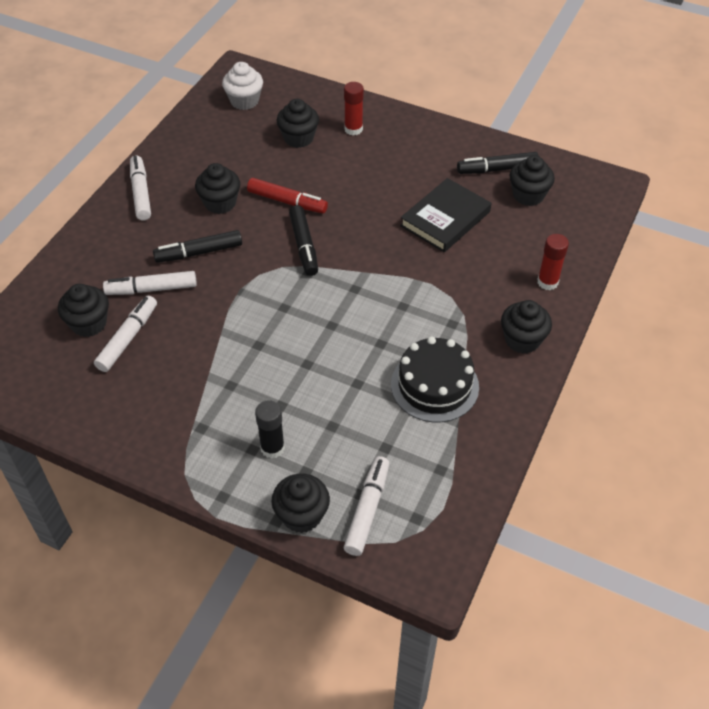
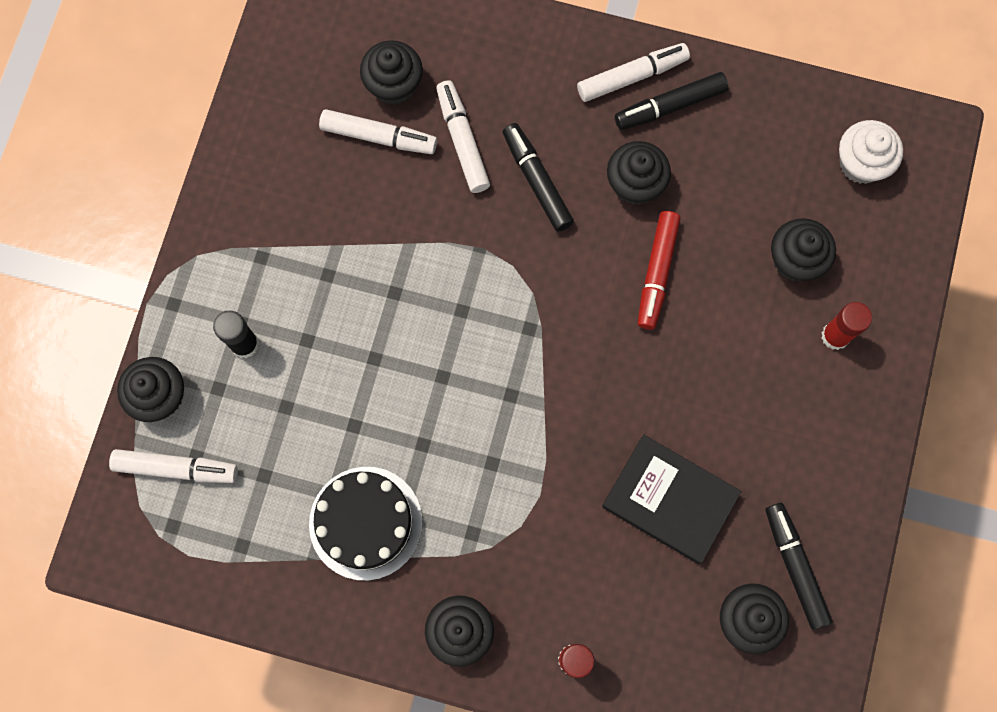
camera: 80 degrees right, 25 degrees up
black marker [289,205,318,276] -> black marker moved to [615,72,728,130]

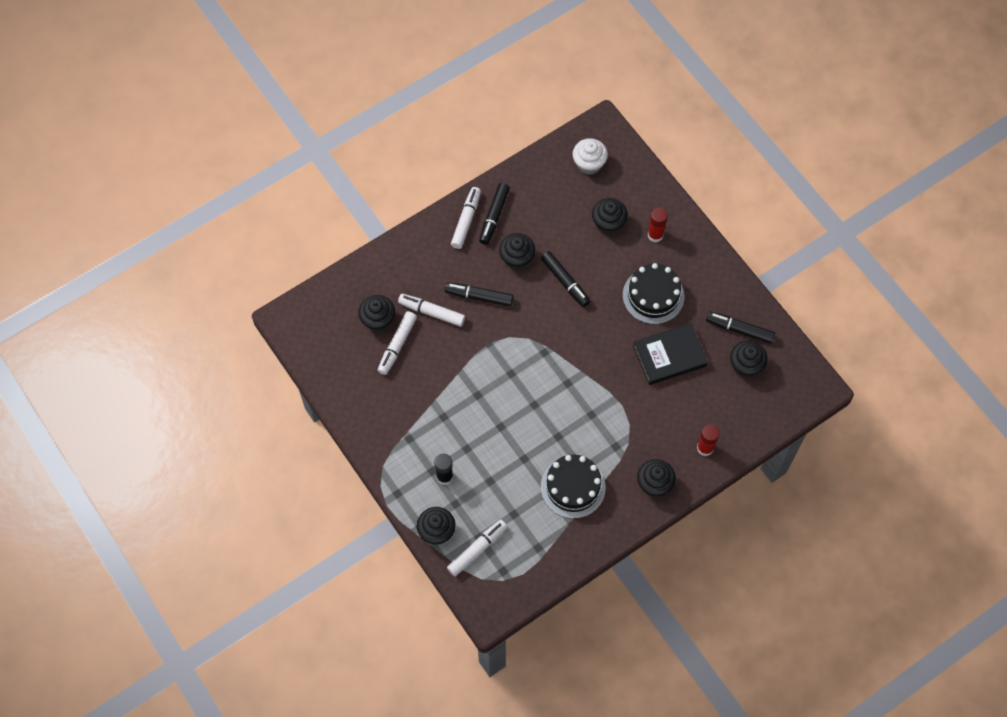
camera: 50 degrees left, 10 degrees down
white marker [319,109,437,154] -> white marker turned 150 degrees clockwise [377,311,417,375]
red marker [638,211,681,330] -> black marker [541,251,590,307]
none -> black cake [623,263,684,324]

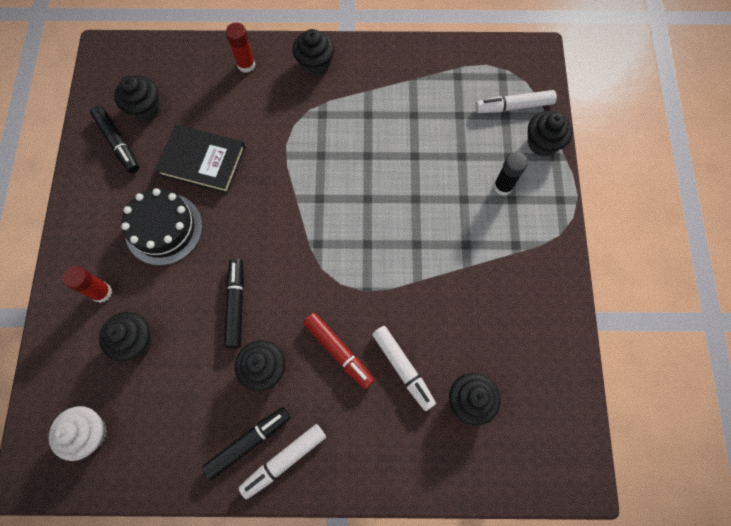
camera: 145 degrees left, 5 degrees up
white marker [377,311,417,375] -> none
black marker [444,282,513,306] -> red marker [303,313,374,389]
black cake [541,455,606,519] -> none

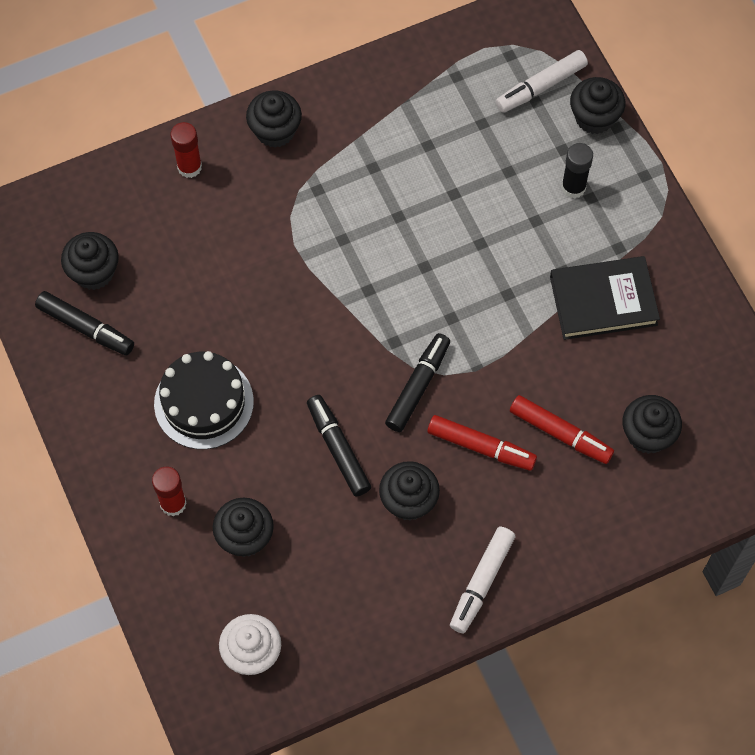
camera: 25 degrees left, 5 degrees down
black book [155,124,246,194] -> black book moved to [550,256,660,340]
black marker [202,407,291,480] -> black marker moved to [385,333,450,432]
white marker [372,326,436,411] -> red marker [510,395,614,464]

